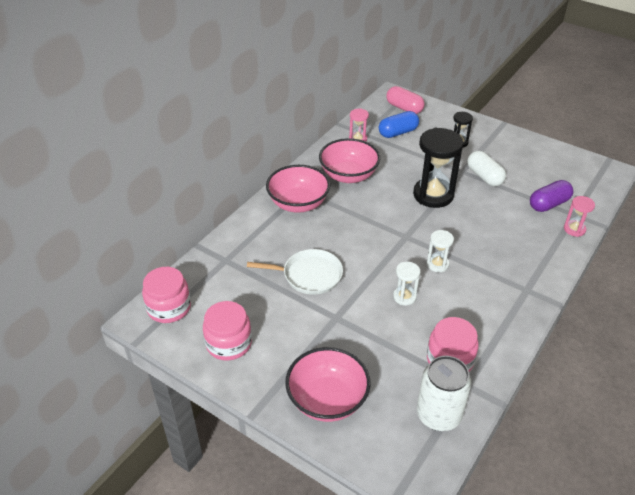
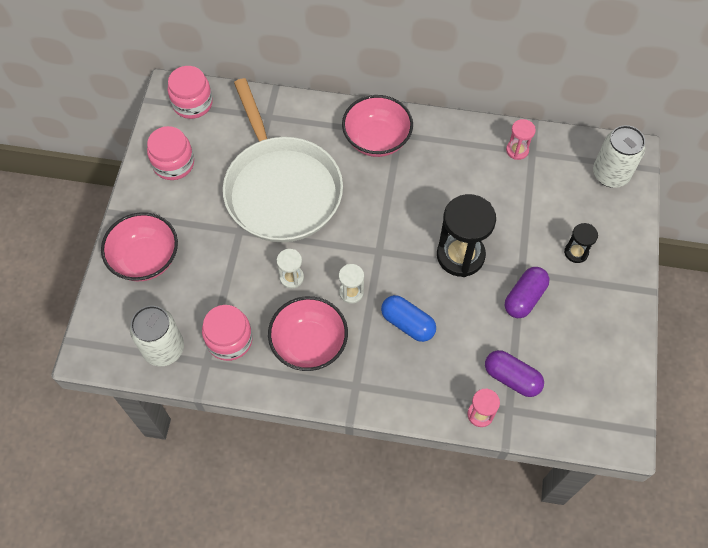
camera: 65 degrees right, 20 degrees up
white pan [247,249,343,295] -> white pan [223,78,343,242], size x1.97
pink bowl [319,138,380,183] -> pink bowl moved to [268,296,348,371]
blue capsule [379,111,419,138] -> blue capsule moved to [381,295,436,342]
pink capsule [386,86,425,114] -> white can [593,125,646,188]
white capsule [467,151,506,187] -> purple capsule [505,267,550,318]

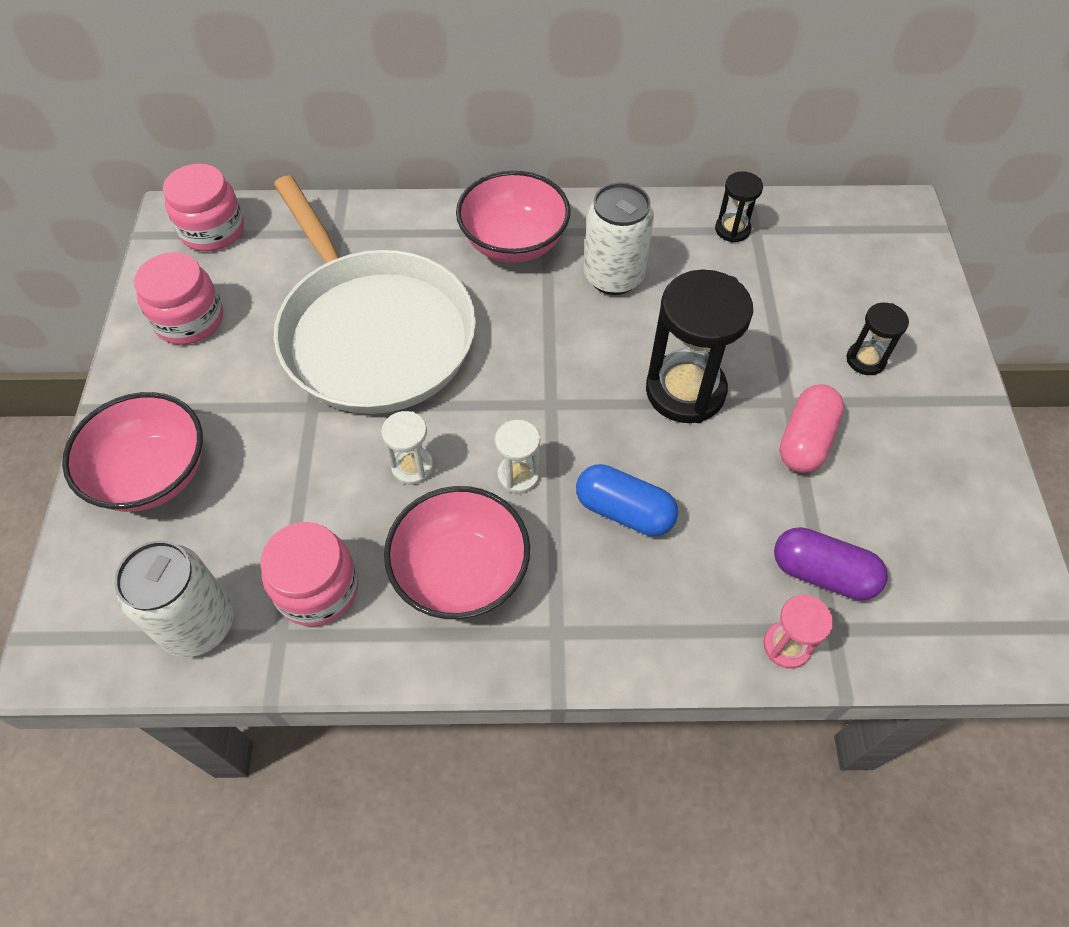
camera: 10 degrees left, 5 degrees down
purple capsule [505,267,550,318] -> pink capsule [779,384,844,473]
pink hourglass [506,119,536,160] -> black hourglass [715,171,763,243]
white can [593,125,646,188] -> white can moved to [584,182,654,295]

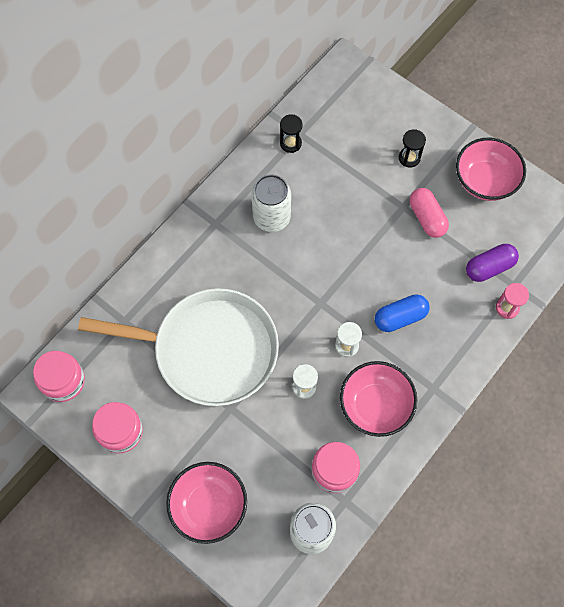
camera: 50 degrees left, 10 degrees up
pink bowl [456,171,570,263] -> pink bowl moved to [456,138,526,201]
black hourglass [646,269,753,423] -> none

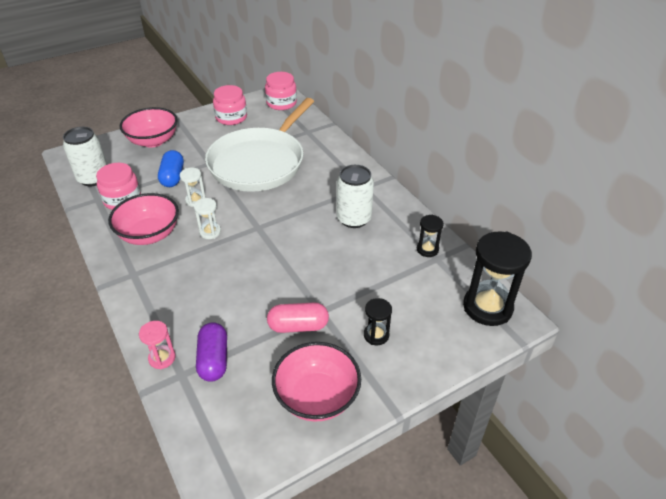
camera: 110 degrees right, 25 degrees down
blue capsule [375,294,429,332] -> blue capsule moved to [158,150,184,187]
none -> black hourglass [463,232,532,326]

